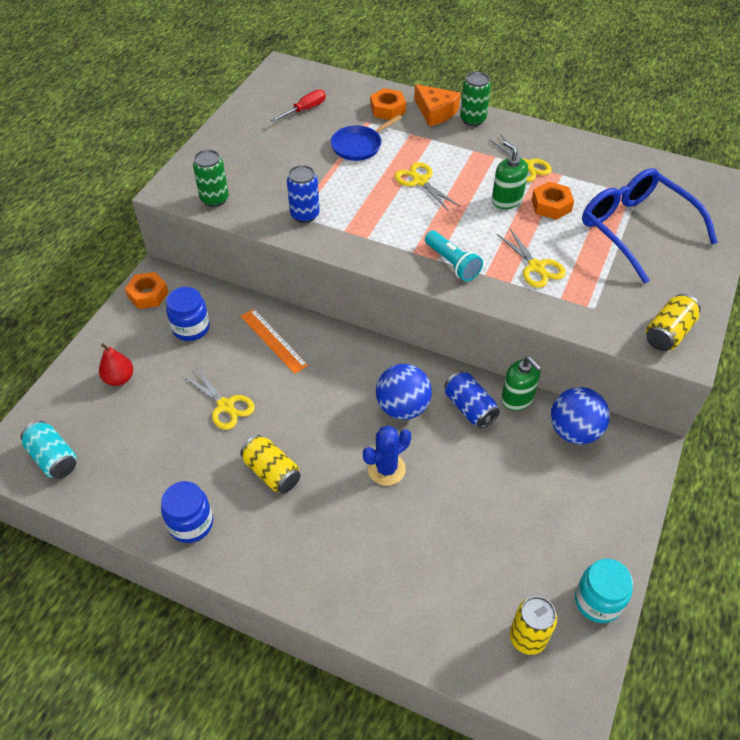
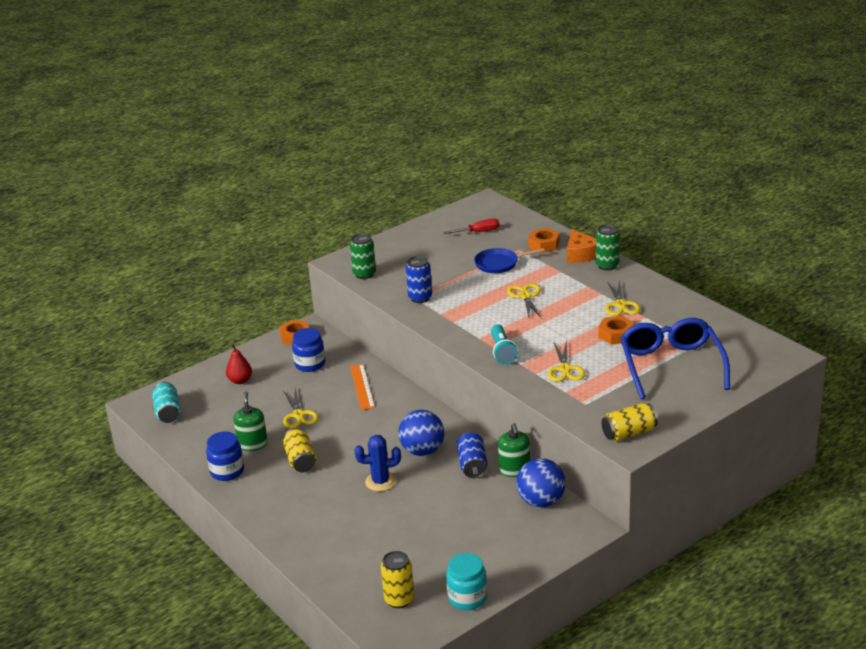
camera: 30 degrees right, 20 degrees down
green soap dispenser [492,141,528,209] -> green soap dispenser moved to [233,392,268,451]

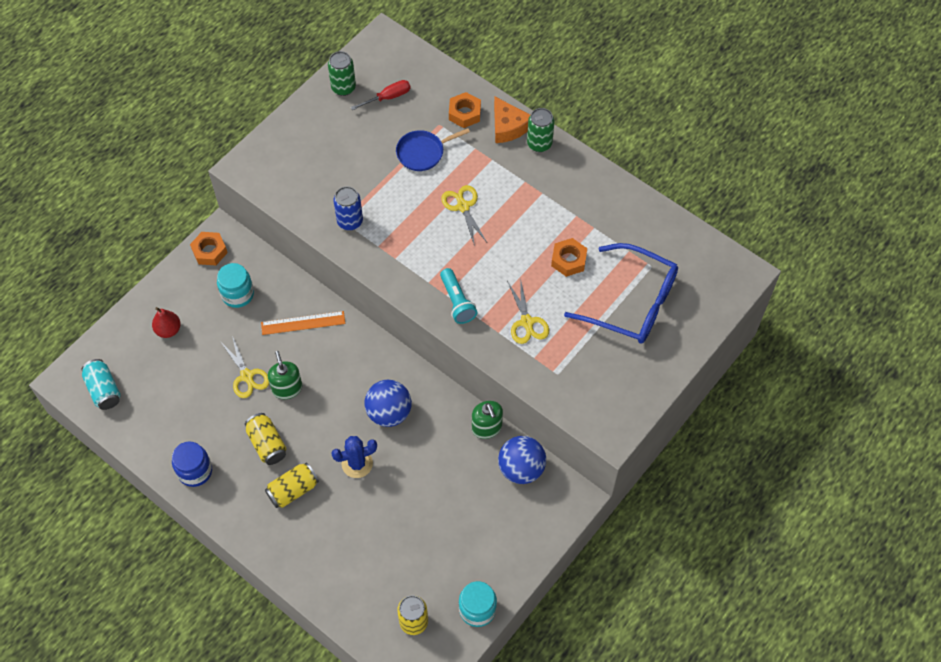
camera: 15 degrees left, 30 degrees up
green soap dispenser [233,392,268,451] -> green soap dispenser moved to [268,351,302,399]
blue jar [292,328,325,372] -> turquoise jar [217,263,254,308]
green can [350,233,376,279] -> green can moved to [328,51,356,96]
orange ruler [350,364,375,410] -> orange ruler turned 75 degrees counterclockwise [261,311,345,335]
blue can [457,432,488,478] -> none
yellow can [601,403,658,441] -> yellow can moved to [265,462,319,508]
yellow scissors [605,279,640,316] -> none
blue glasses [621,318,730,400] -> blue glasses turned 135 degrees clockwise [564,243,678,344]

